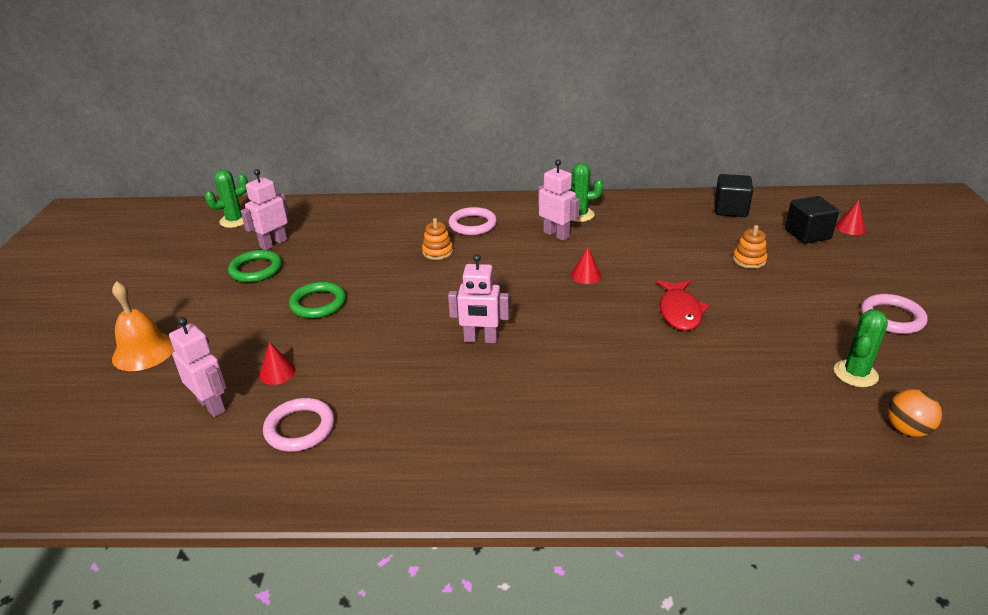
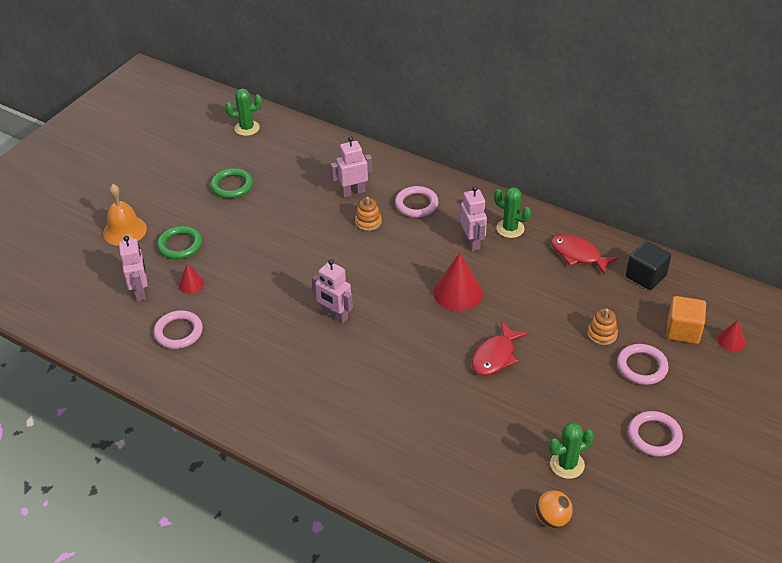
camera: 30 degrees right, 10 degrees up
pink robot [241,169,289,250] -> pink robot moved to [331,136,372,197]
green ring [289,282,346,318] -> green ring moved to [157,226,202,259]
red cone [571,247,601,284] -> red cone [433,253,483,311], size x1.89
black cube [785,196,839,244] -> orange cube [666,296,706,344]
none -> red fish [551,234,619,275]
none -> pink ring [617,344,669,385]

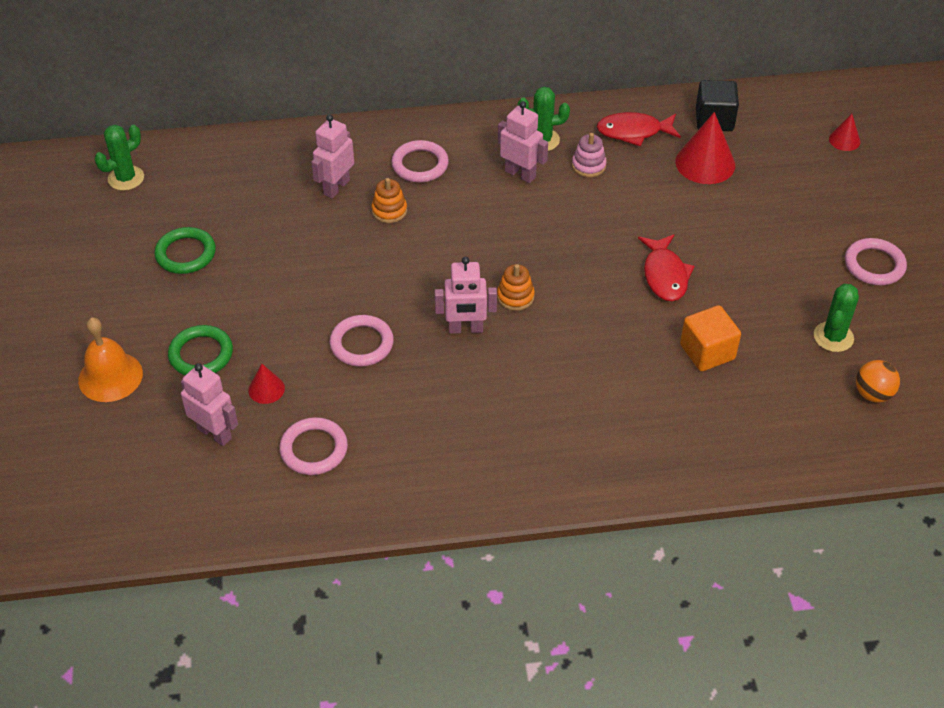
camera: 40 degrees left, 5 degrees up
red cone [433,253,483,311] -> red cone moved to [675,112,735,184]
orange stacking toy [587,308,618,345] -> orange stacking toy moved to [497,264,535,311]
pink ring [617,344,669,385] -> pink ring moved to [330,315,394,366]
orange cube [666,296,706,344] -> orange cube moved to [680,305,741,371]
none -> pink stacking toy [572,133,607,177]

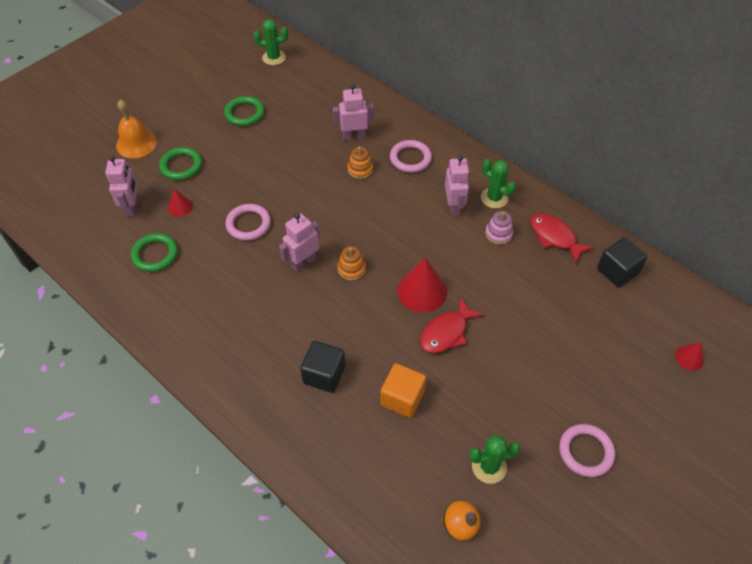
camera: 50 degrees right, 5 degrees up
pink ring [279,417,348,475] -> green ring [131,233,178,272]
pink robot [435,257,497,334] -> pink robot turned 90 degrees clockwise [279,213,320,272]
red cone [675,112,735,184] -> red cone moved to [397,258,447,313]
none -> black cube [300,341,345,393]

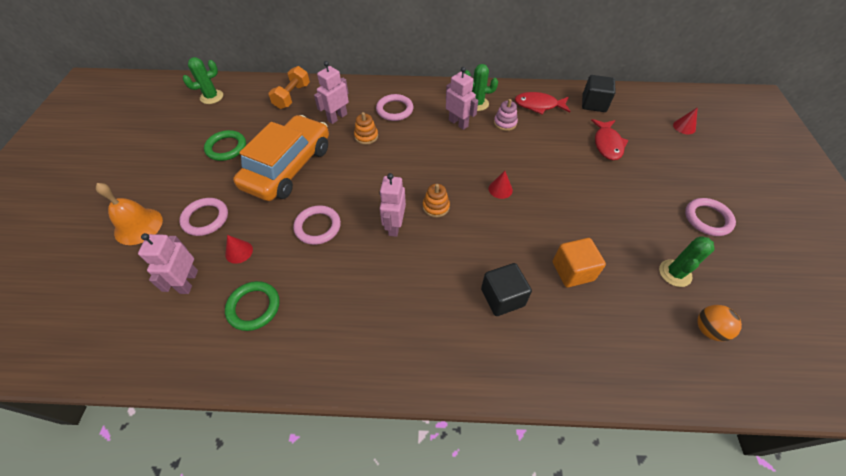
camera: 40 degrees left, 0 degrees up
pink robot [105,156,138,217] -> pink robot turned 135 degrees counterclockwise [138,233,198,294]
green ring [159,147,202,180] -> pink ring [179,198,228,236]
red cone [397,258,447,313] -> red cone [489,171,513,199], size x0.53
red fish [420,298,484,353] -> red fish moved to [591,119,629,160]
none -> orange car [233,115,329,201]
none -> orange dumbbell [268,66,310,109]

